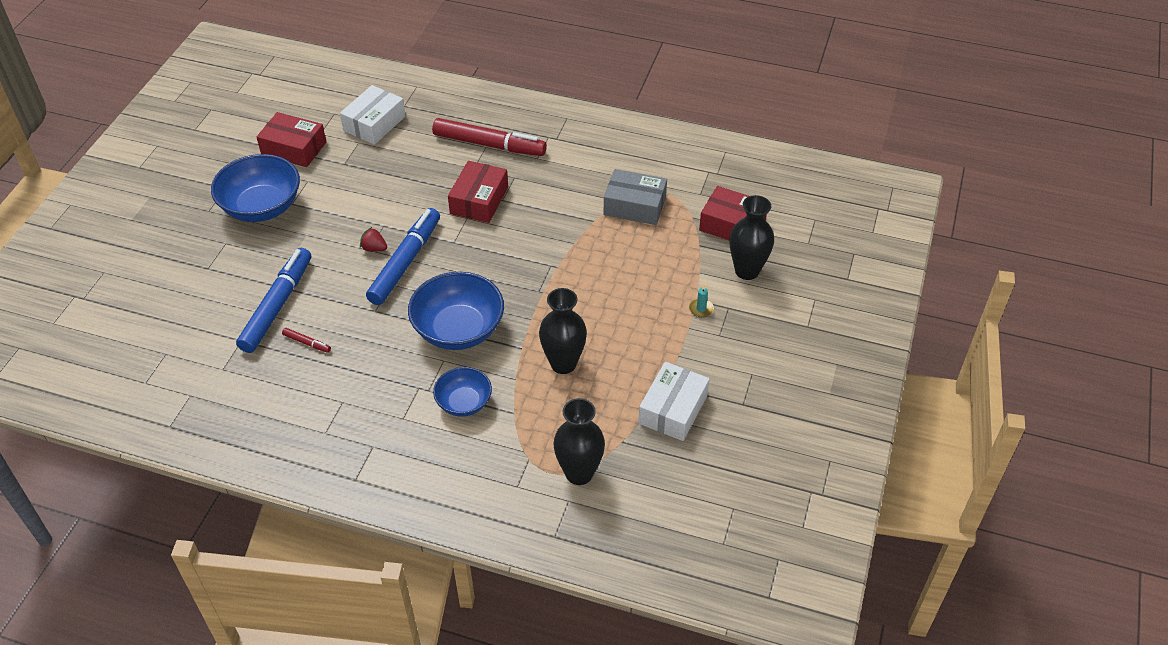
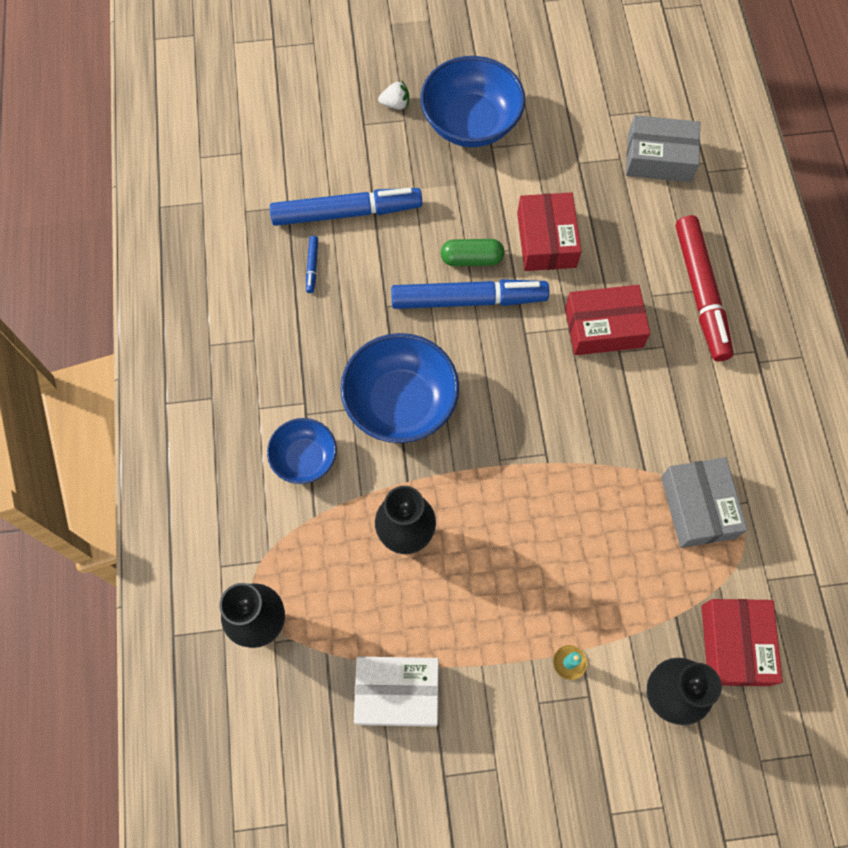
camera: 65 degrees right, 20 degrees up
red box [257,112,326,167] -> red box moved to [517,192,582,271]
red marker [282,328,331,353] -> blue marker [306,236,318,293]
white box [340,85,406,145] -> grey box [626,115,700,182]
red strawberry [360,227,387,252] -> green capsule [440,239,504,266]
none -> white strawberry [378,81,409,110]

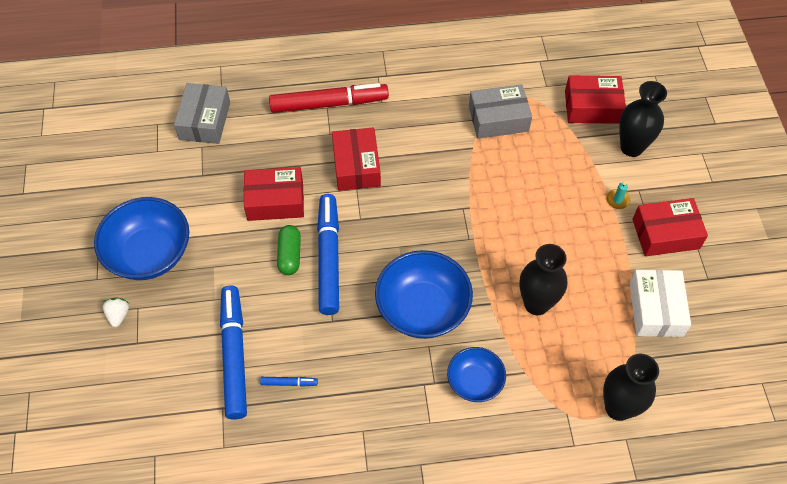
camera: 90 degrees left, 10 degrees down
none -> red box [633,198,708,256]

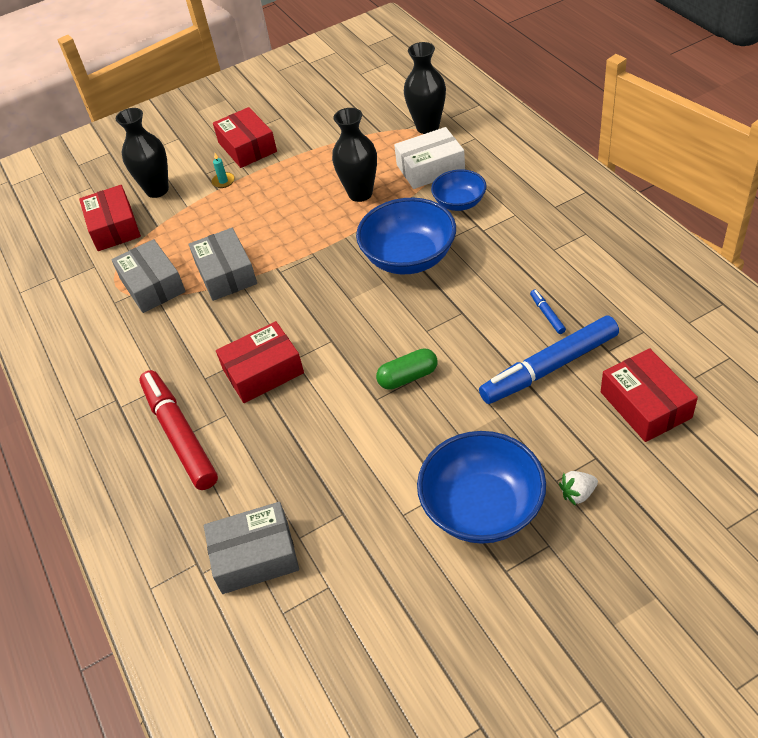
camera: 105 degrees left, 10 degrees down
red box [244,167,304,221] -> red box moved to [601,348,698,442]
blue marker [317,194,339,315] -> none
white box [630,270,691,337] -> white box moved to [394,127,465,189]
none -> grey box [189,228,257,301]

